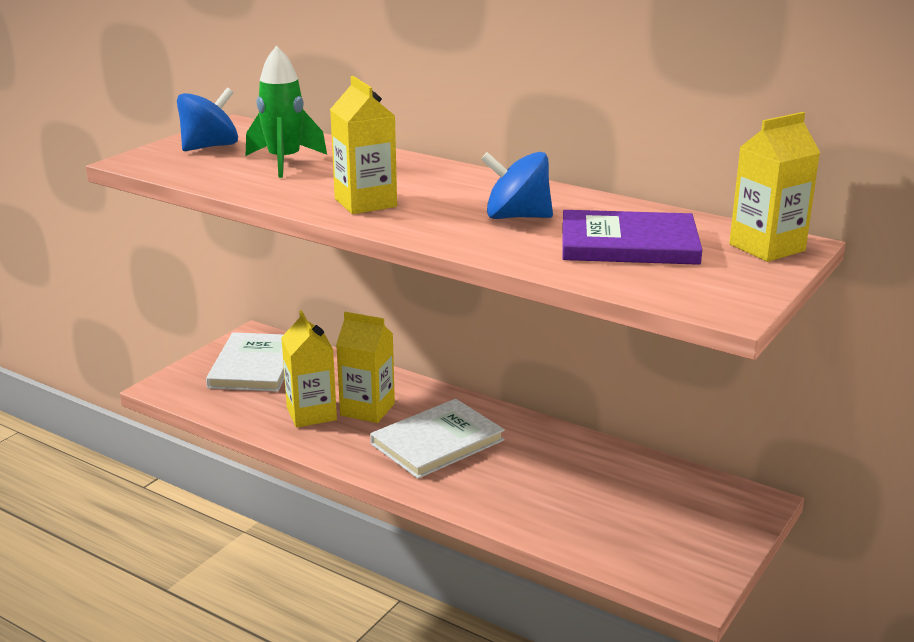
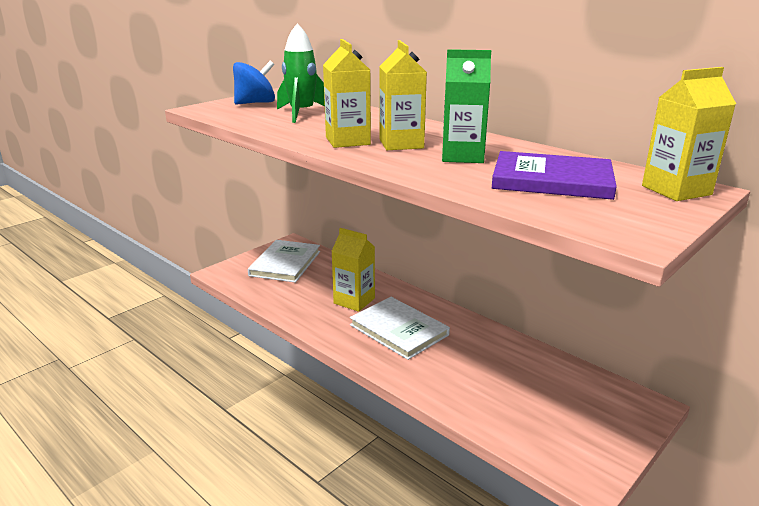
camera: 10 degrees right, 0 degrees up
yellow carton [281,310,337,428] -> yellow carton moved to [379,40,427,150]
white book [370,399,505,479] -> white book turned 75 degrees clockwise [350,297,450,360]
blue spinning top [481,152,553,219] -> green carton [442,49,491,163]

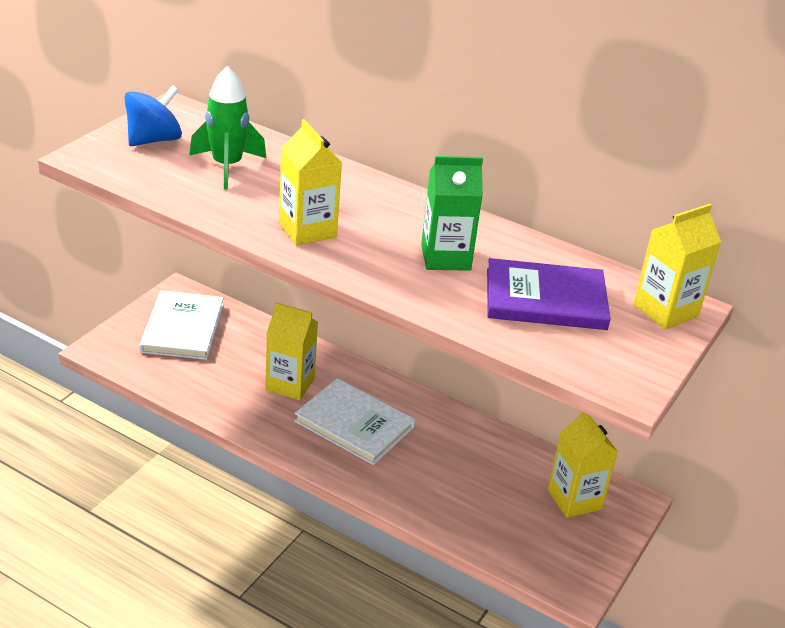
camera: 15 degrees left, 10 degrees up
yellow carton [379,40,427,150] -> yellow carton moved to [548,412,618,518]

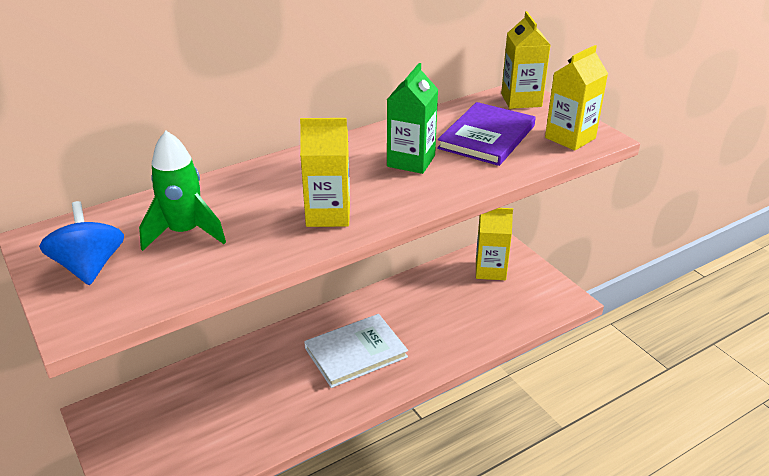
camera: 60 degrees left, 0 degrees up
white book [140,291,224,360] -> none
yellow carton [265,302,318,401] -> yellow carton moved to [545,45,608,151]

